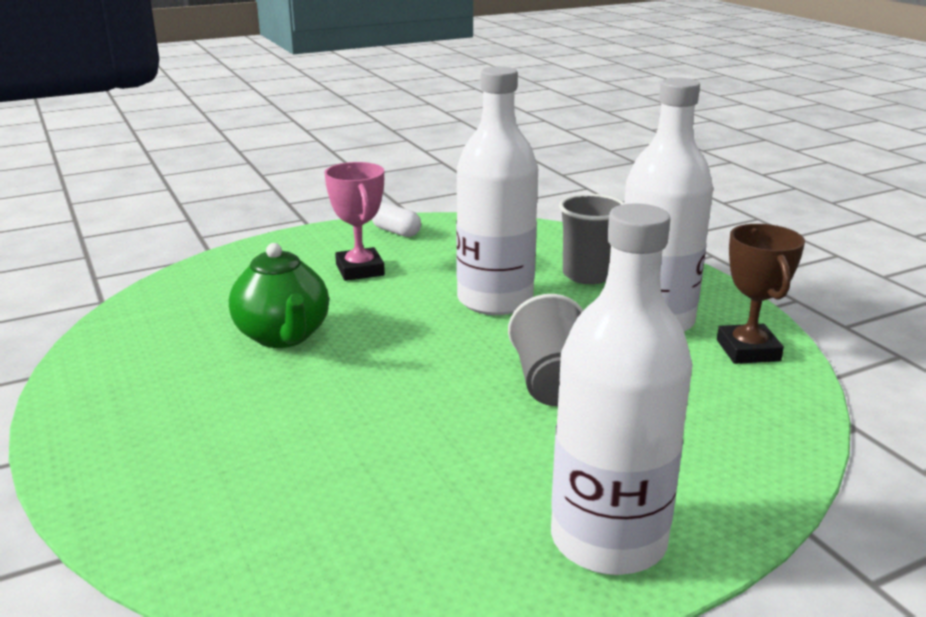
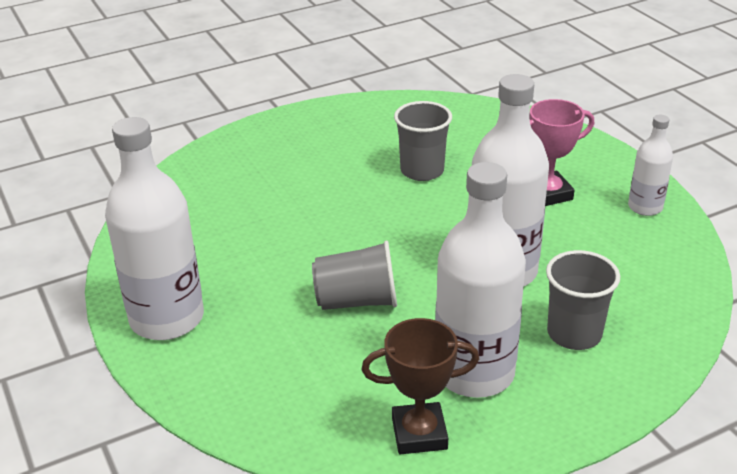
camera: 90 degrees right, 10 degrees up
green teapot [229,243,329,348] -> grey cup [394,101,452,181]
white capsule [372,203,421,237] -> white bottle [628,115,673,216]

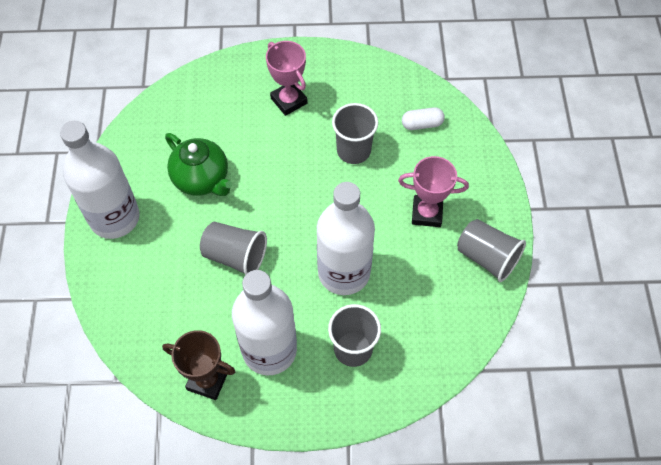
camera: 25 degrees right, 25 degrees up
white bottle [628,115,673,216] -> grey cup [457,219,526,282]
none -> green teapot [165,133,232,196]
none -> pink trophy [266,41,307,116]
none -> white capsule [402,107,445,130]

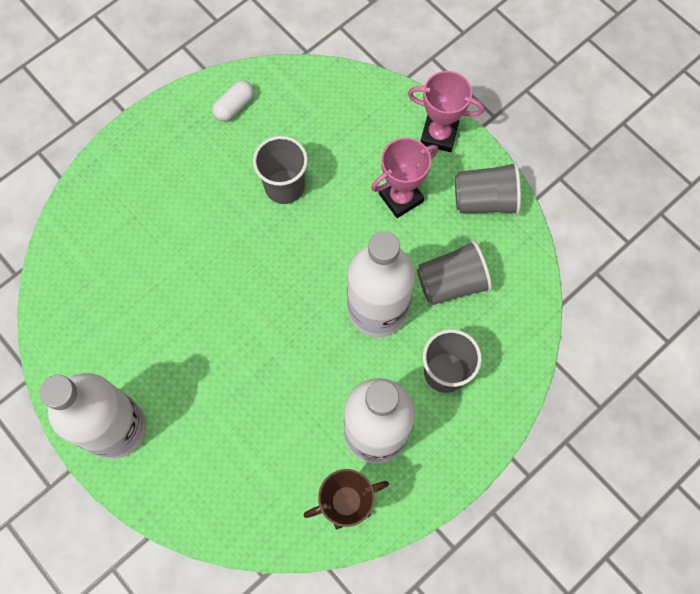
camera: 40 degrees left, 10 degrees up
green teapot [165,133,232,196] -> none
grey cup [200,221,267,275] -> grey cup moved to [417,240,492,305]
pink trophy [266,41,307,116] -> pink trophy moved to [408,71,484,152]
white capsule [402,107,445,130] -> white capsule moved to [212,80,254,122]

